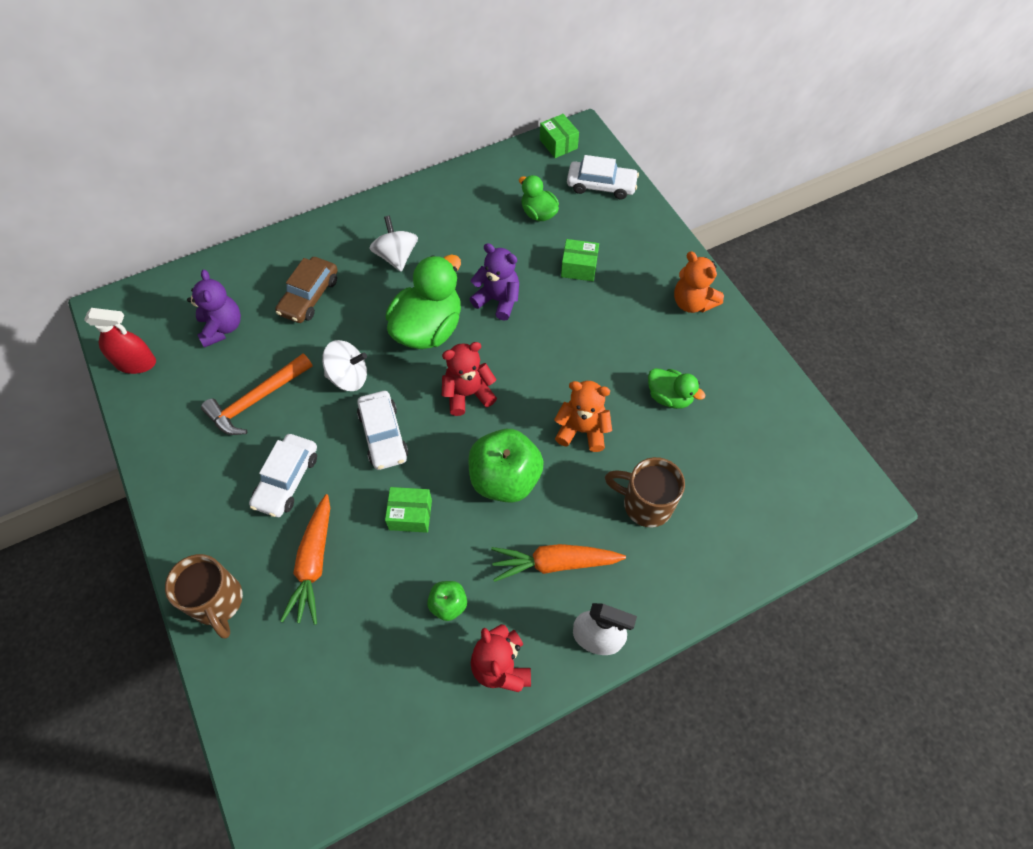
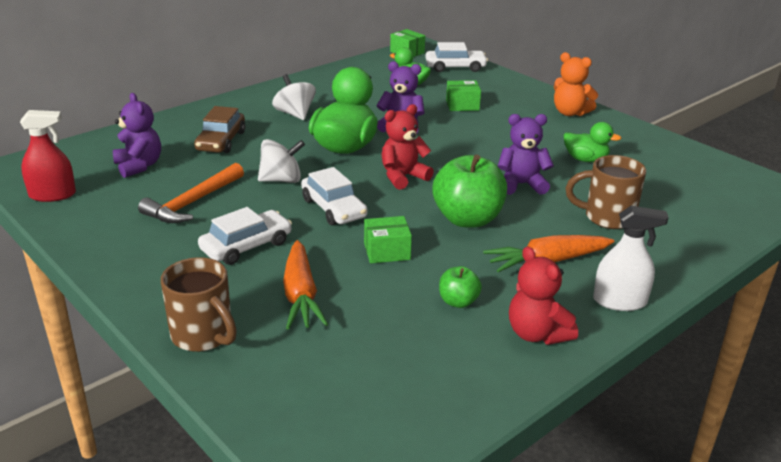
camera: 15 degrees left, 30 degrees down
white car [249,434,317,517] -> white car turned 135 degrees counterclockwise [198,207,292,265]
orange teddy bear [554,381,612,452] -> purple teddy bear [498,114,554,195]

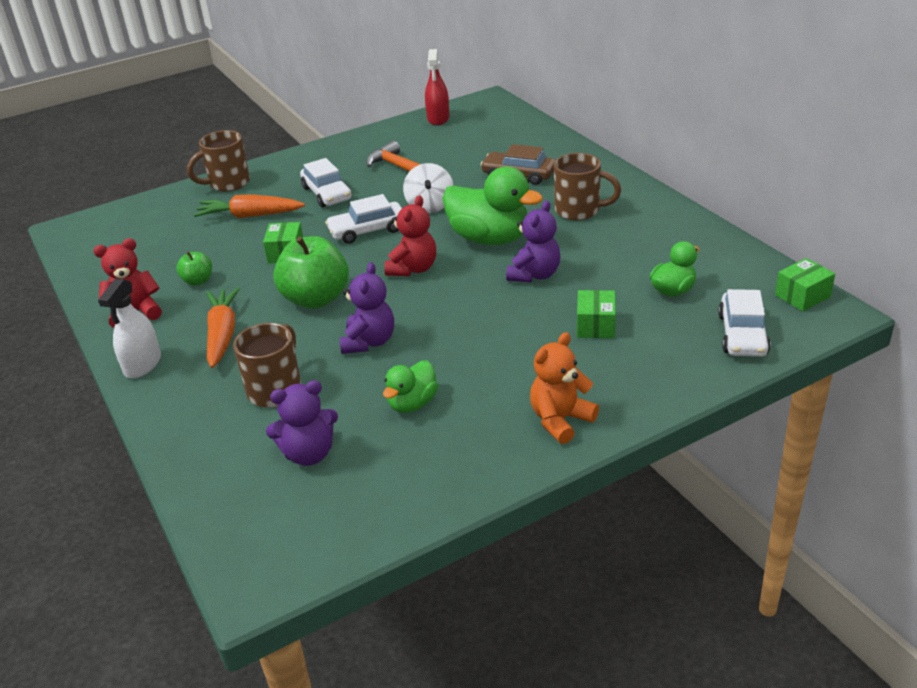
camera: 105 degrees right, 5 degrees up
purple teddy bear [113,93,161,178] -> purple teddy bear moved to [266,380,338,466]
white spinning top [272,74,316,120] -> brown mug [554,153,621,221]
red teddy bear [382,104,434,190] -> red teddy bear turned 45 degrees clockwise [384,195,436,276]

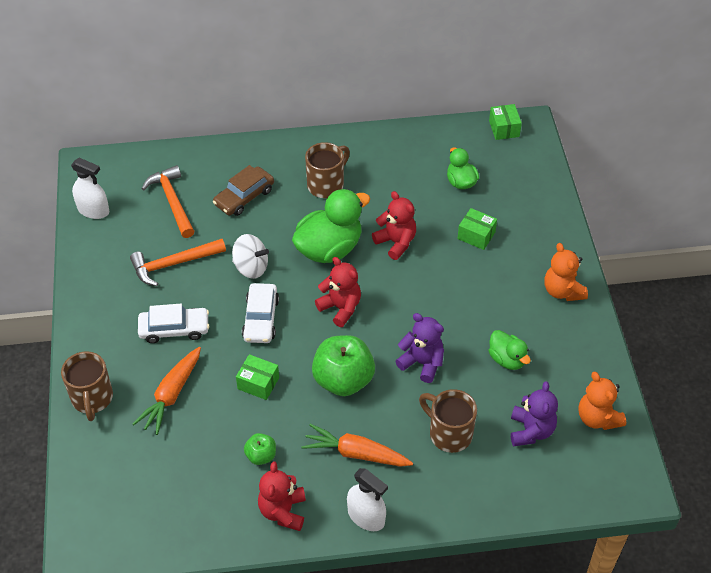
camera: 70 degrees left, 15 degrees up
red spray bottle [425,49,450,125] -> white spray bottle [71,158,109,219]
purple teddy bear [506,200,560,283] -> red teddy bear [372,191,416,260]
white car [718,289,771,357] -> none
none -> orange hammer [142,165,194,238]
none -> orange teddy bear [578,372,626,430]

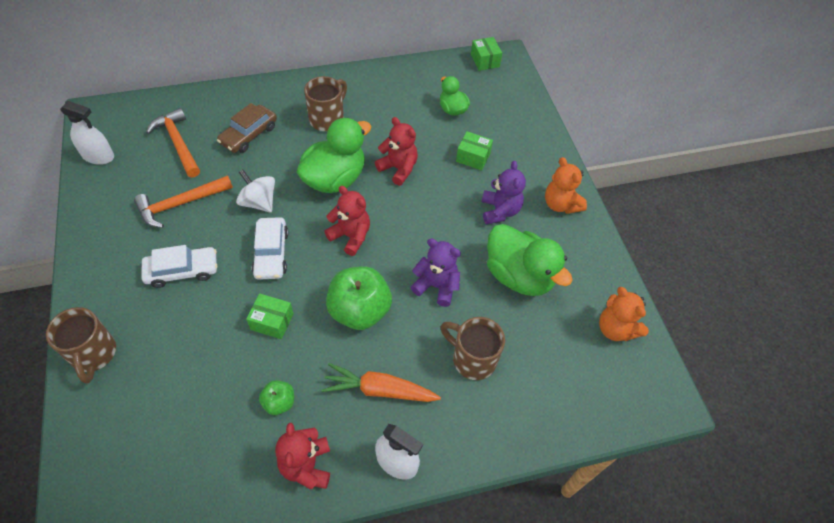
camera: 10 degrees left, 5 degrees up
orange carrot [133,347,201,435] -> none
white spinning top [232,234,269,279] -> white spinning top turned 150 degrees counterclockwise [236,169,275,213]
green duck [489,330,531,370] -> green duck [487,224,573,296], size x1.83
purple teddy bear [511,381,558,446] -> purple teddy bear moved to [482,161,526,225]

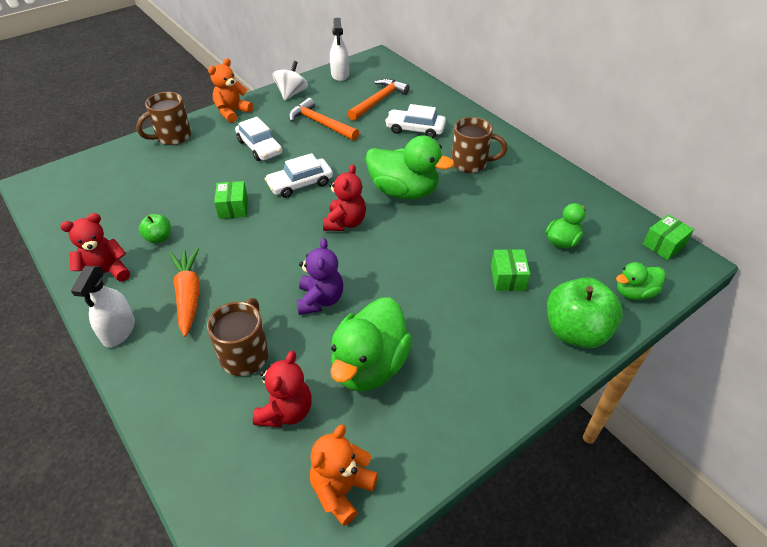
camera: 70 degrees right, 10 degrees down
brown car [217,103,277,153] -> white car [385,104,446,138]
white spinning top [236,169,275,213] -> white spinning top moved to [273,61,308,100]
green apple [326,266,392,330] -> green apple moved to [547,277,623,348]
red teddy bear [375,117,418,186] -> red teddy bear moved to [253,351,312,427]
purple teddy bear [482,161,526,225] -> none
orange teddy bear [545,157,587,214] -> orange teddy bear moved to [208,58,253,123]
none -> green duck [616,262,666,300]

